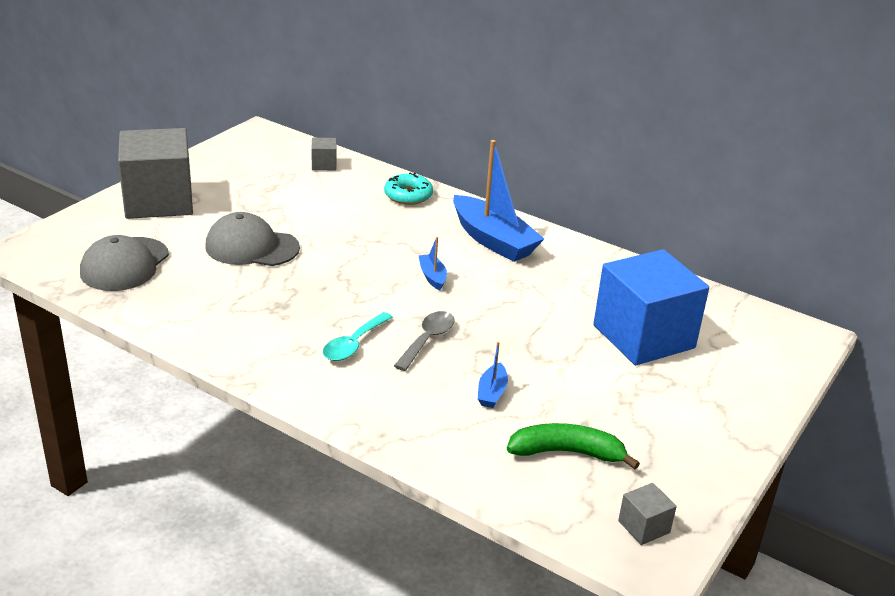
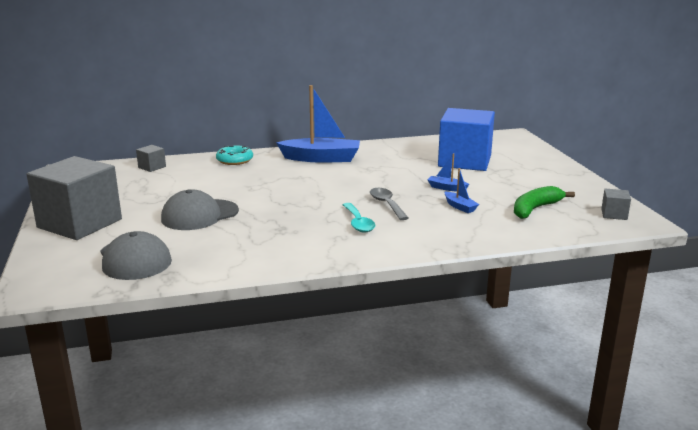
camera: 45 degrees left, 10 degrees down
blue boat [419,237,447,290] -> blue boat moved to [428,153,469,191]

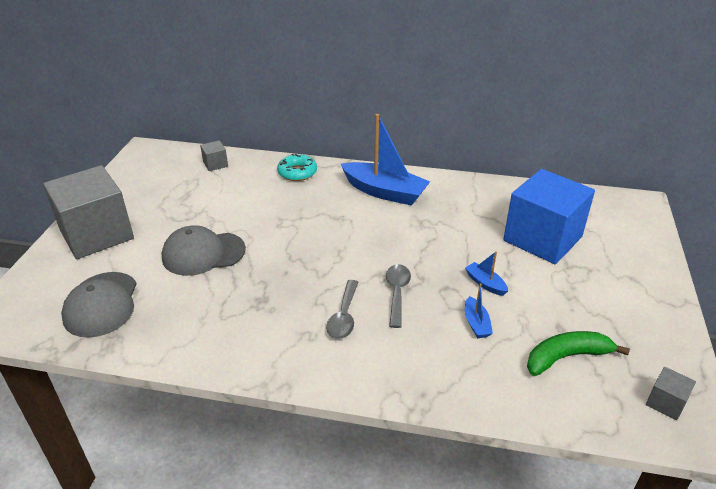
camera: 25 degrees right, 15 degrees up
turquoise spoon [343,203,375,233] -> grey spoon [326,280,359,339]

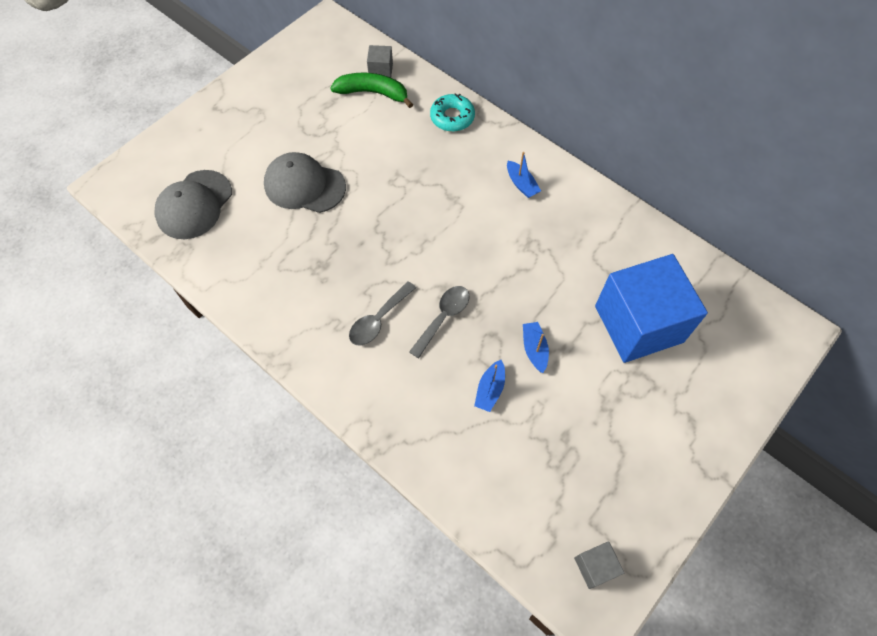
camera: 30 degrees right, 25 degrees up
grey cube [43,165,134,259] -> none
blue boat [341,114,430,206] -> blue boat [507,152,541,198], size x0.45
green banana [527,331,630,376] -> green banana moved to [331,73,413,108]

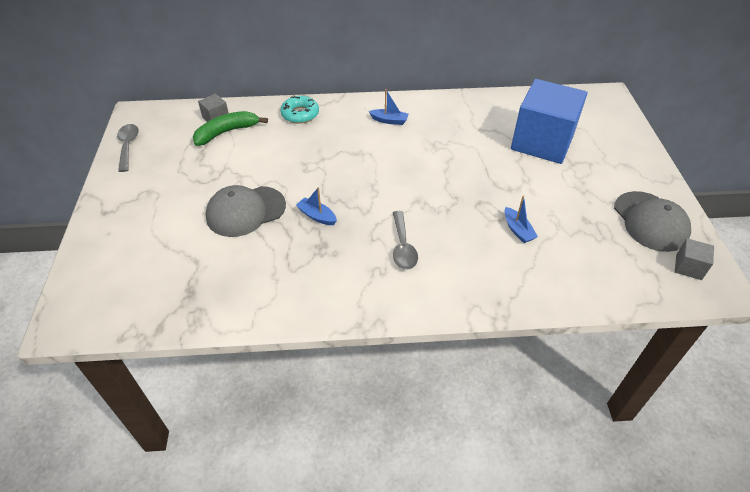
camera: 45 degrees left, 15 degrees down
grey cap [155,170,232,239] -> grey cap moved to [614,191,691,252]
grey spoon [409,286,469,358] -> grey spoon moved to [117,124,139,172]
blue boat [523,322,549,373] -> blue boat moved to [296,187,337,225]

